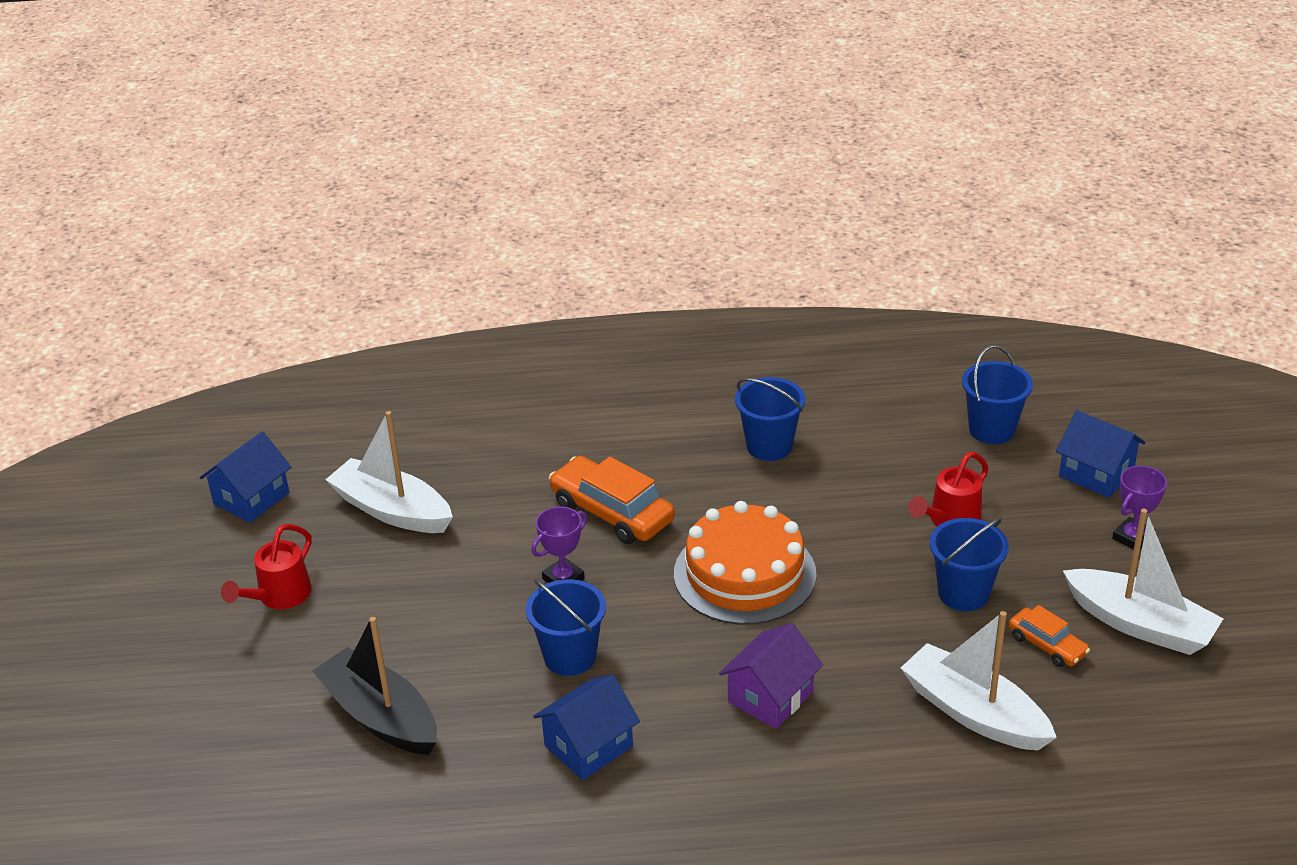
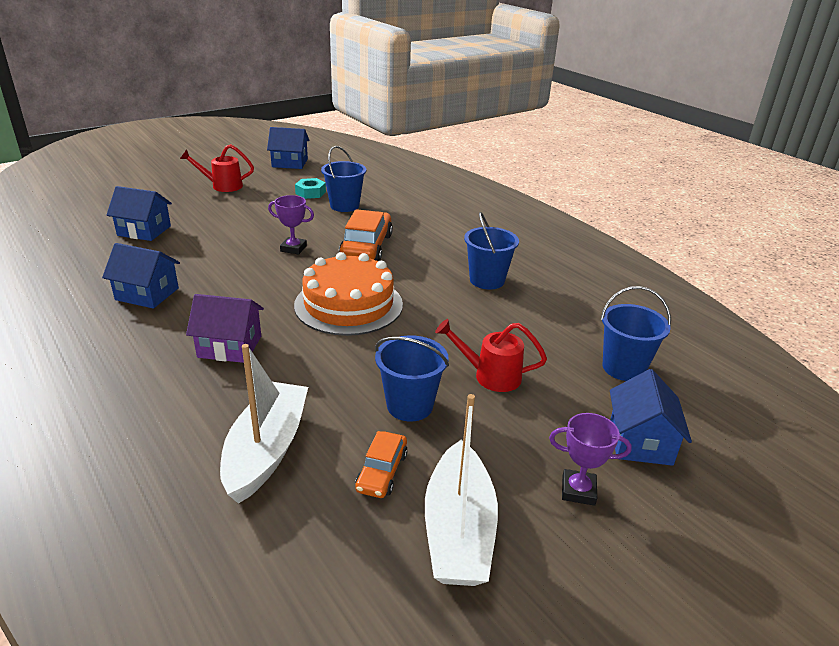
camera: 55 degrees right, 5 degrees down
black boat [312,617,437,755] -> blue house [107,186,172,241]
white boat [325,411,453,533] -> turquoise nut [295,178,326,199]
blue bucket [526,579,606,676] -> blue bucket moved to [321,146,366,212]

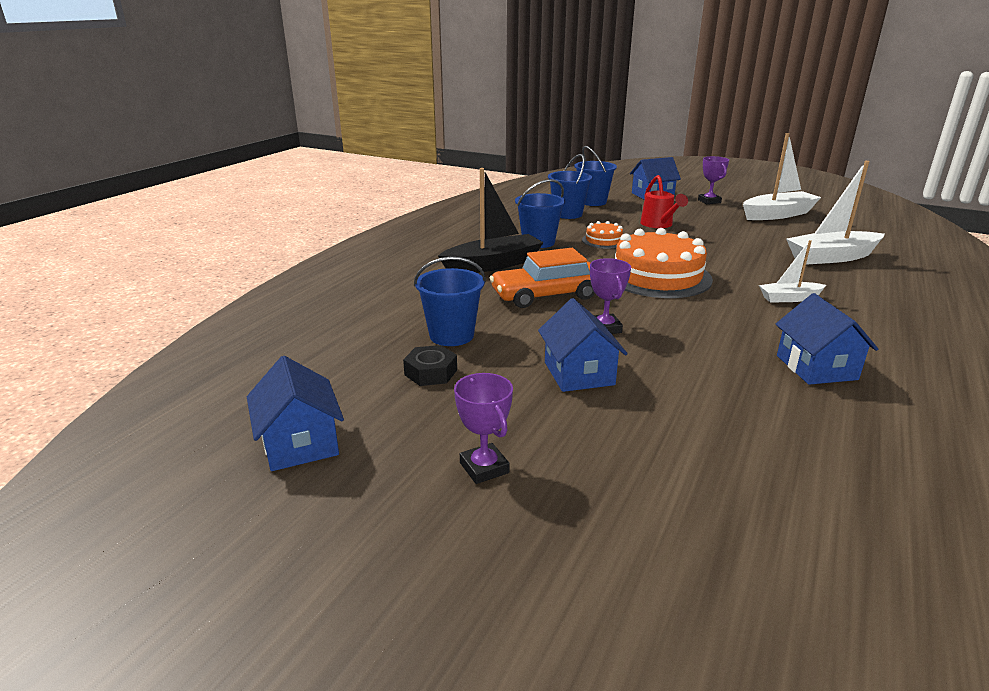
camera: 115 degrees left, 5 degrees down
blue house [107,186,172,241] -> blue house moved to [538,298,628,392]
red watering can [180,144,254,192] -> purple trophy [454,373,513,484]
purple house [186,294,264,363] -> white boat [759,240,826,302]
turquoise nut [295,178,326,199] -> black nut [403,345,457,386]
orange car [355,431,408,498] -> none
blue bucket [375,335,449,421] -> blue bucket moved to [548,154,592,219]
none -> black boat [438,168,544,273]
none -> orange cake [582,221,623,249]

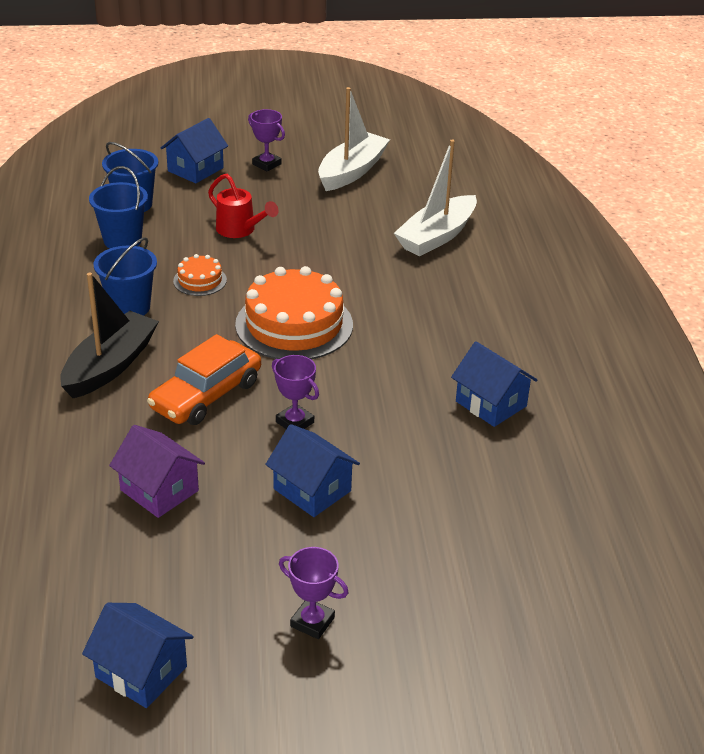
camera: 35 degrees left, 10 degrees up
black nut [403,345,457,386] -> none
blue bucket [414,257,486,346] -> purple house [109,425,205,518]
white boat [759,240,826,302] -> none

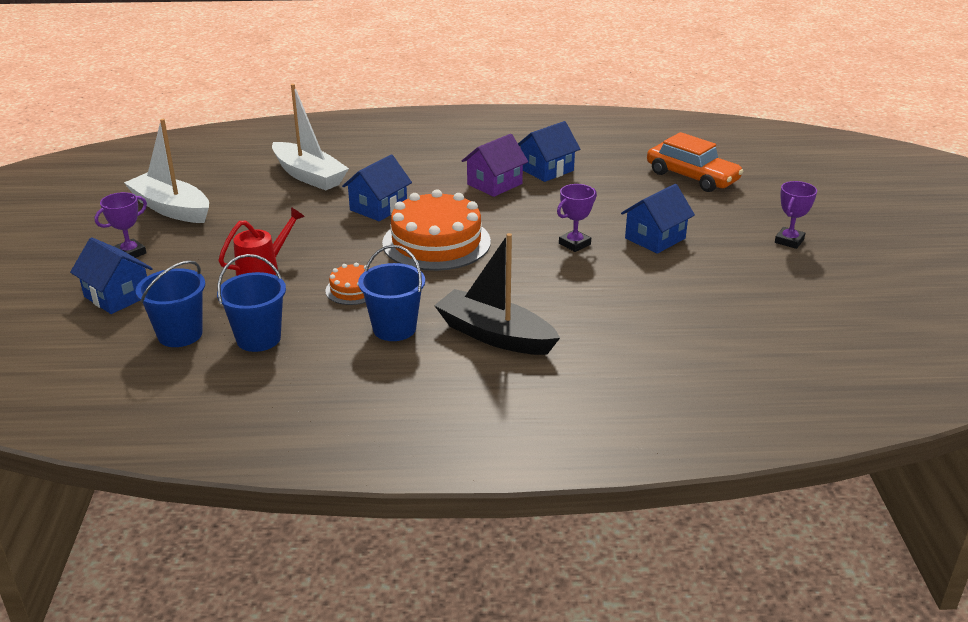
camera: 85 degrees left, 5 degrees down
blue house [82,603,194,708] -> blue house moved to [342,154,412,221]
purple house [109,425,205,518] -> purple house moved to [462,134,528,197]
orange car [147,334,261,425] -> orange car moved to [647,132,744,192]

